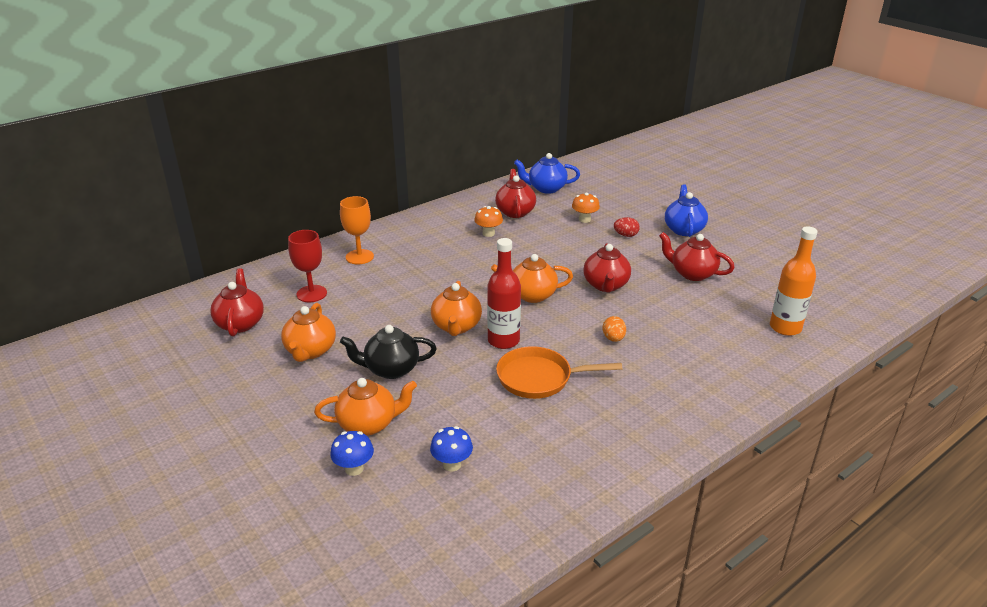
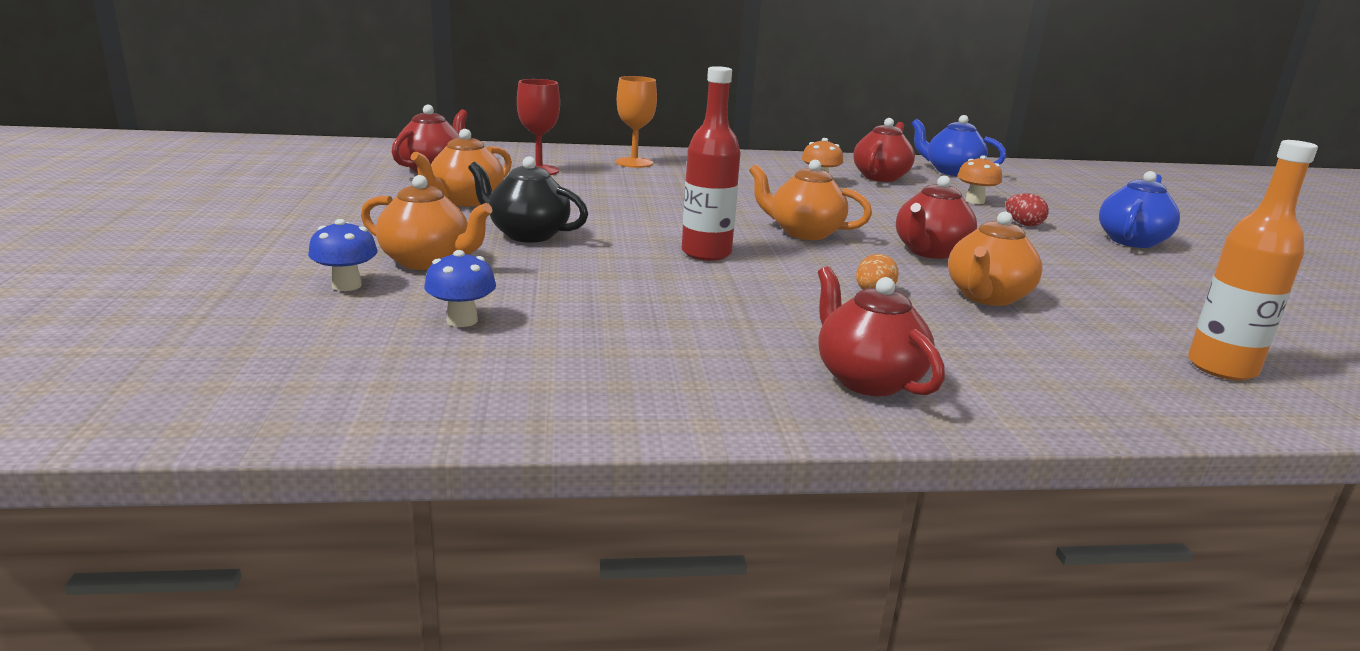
camera: 30 degrees right, 10 degrees down
orange teapot [431,281,482,336] -> orange teapot moved to [948,211,1043,306]
orange pan [496,346,622,399] -> none
red teapot [659,232,735,281] -> red teapot moved to [818,266,945,396]

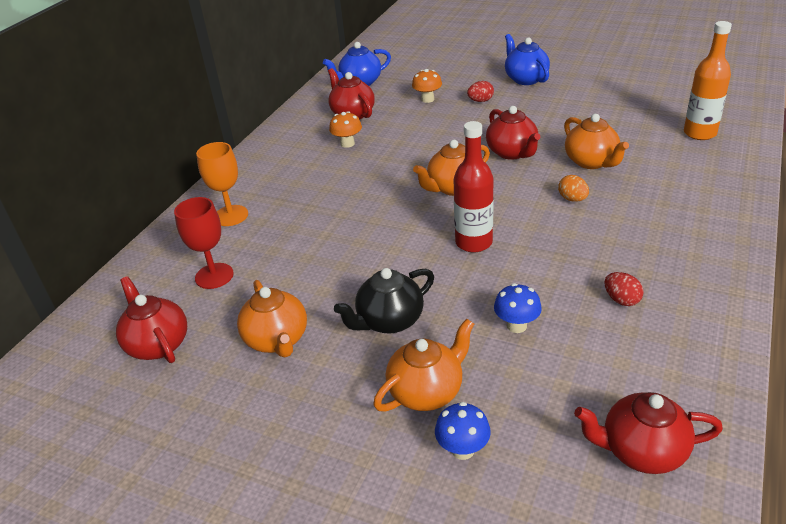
camera: 55 degrees left, 15 degrees up
blue mushroom [424,250,496,327] -> blue mushroom moved to [494,283,542,333]
red teapot [818,266,945,396] -> red teapot moved to [574,392,723,474]
none -> red egg [605,272,644,306]

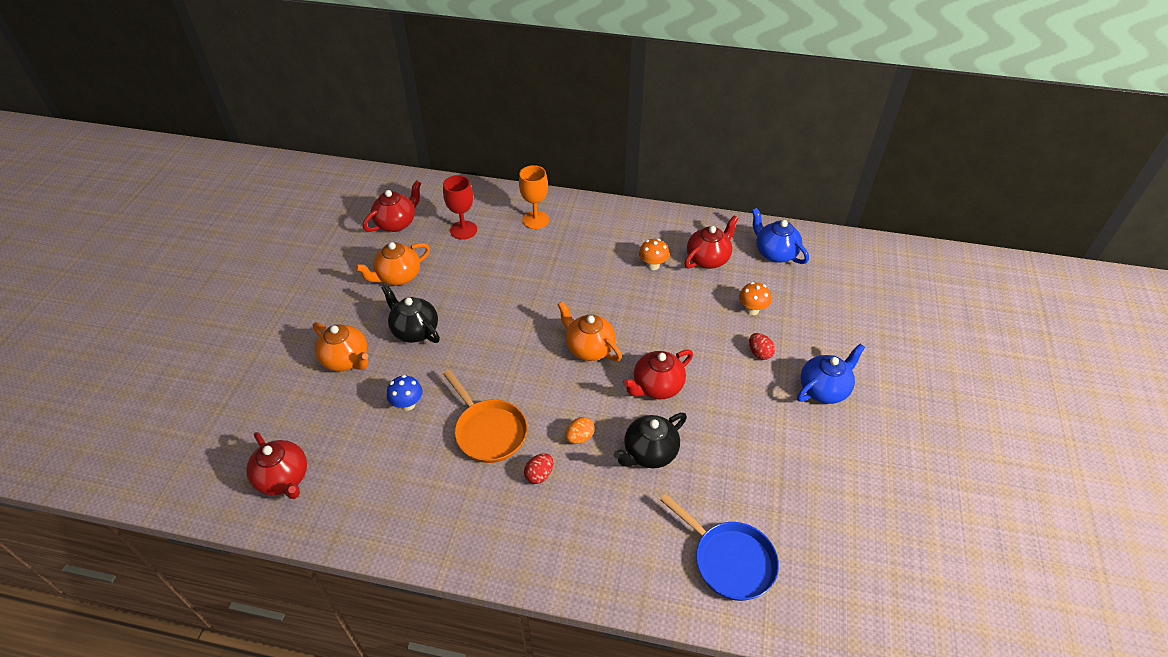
camera: 75 degrees right, 10 degrees up
blue mushroom [435,402,491,460] -> none
red bottle [454,121,494,253] -> none
orange teapot [564,114,629,169] -> black teapot [614,413,687,468]
red teapot [574,392,723,474] -> red teapot turned 150 degrees clockwise [246,432,307,499]
red egg [605,272,644,306] -> red egg moved to [524,453,553,484]
orange bottle [684,21,732,140] -> blue pan [660,494,779,601]
none -> orange pan [443,370,527,463]

